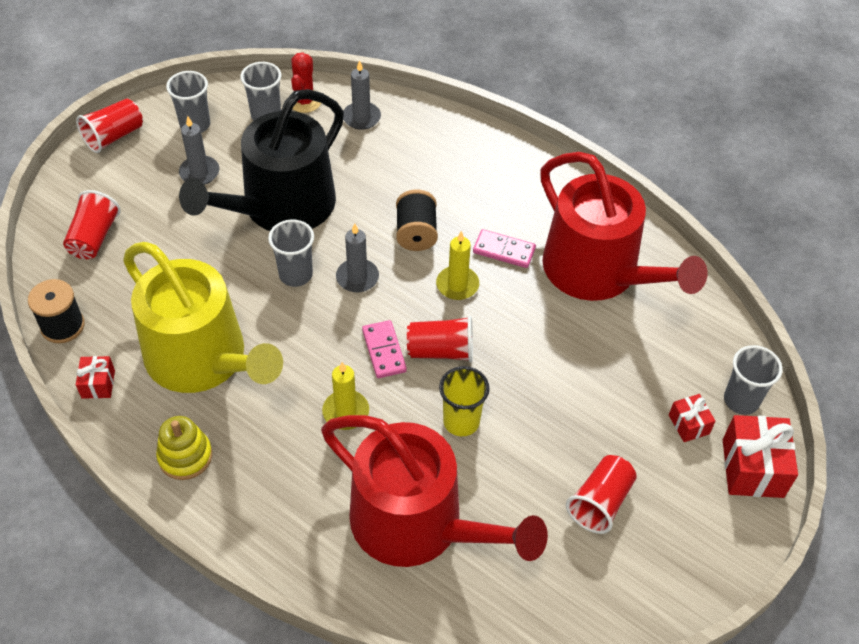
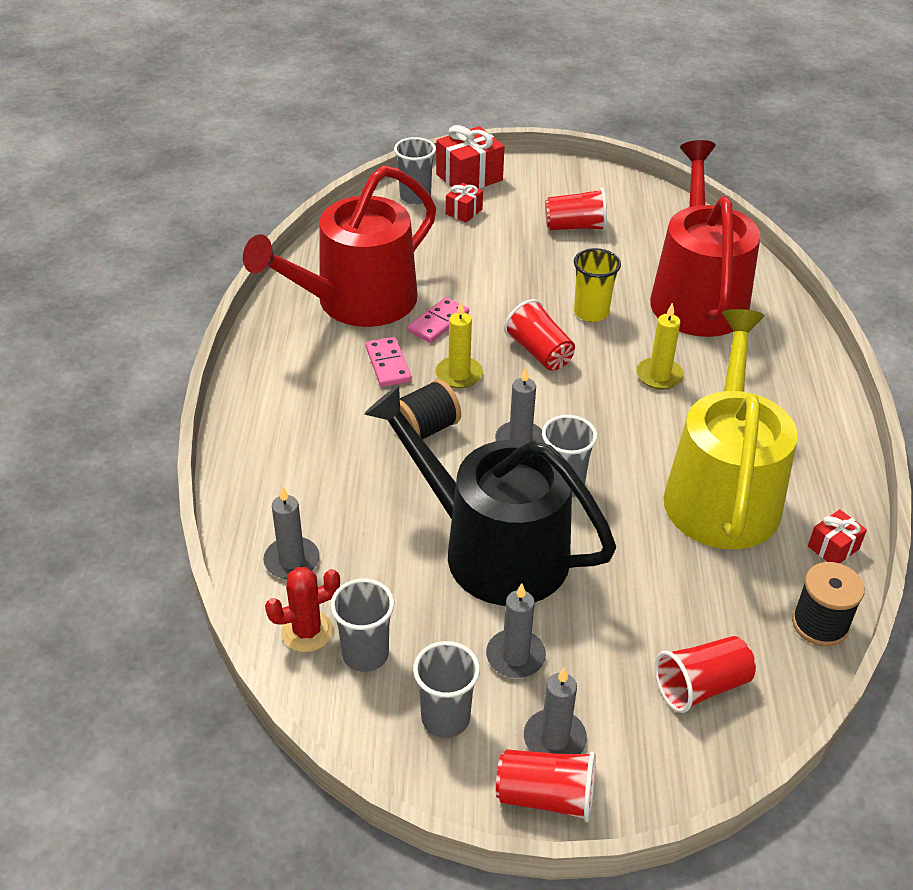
camera: 125 degrees left, 10 degrees down
yellow stacking toy [156,416,212,480] -> none
black watering can [179,89,344,231] -> black watering can turned 150 degrees counterclockwise [364,385,616,606]
pink domino [362,320,407,378] -> pink domino moved to [408,297,469,343]
red watering can [540,152,708,301] -> red watering can turned 150 degrees counterclockwise [243,166,436,327]
none -> grey candle [524,667,587,754]

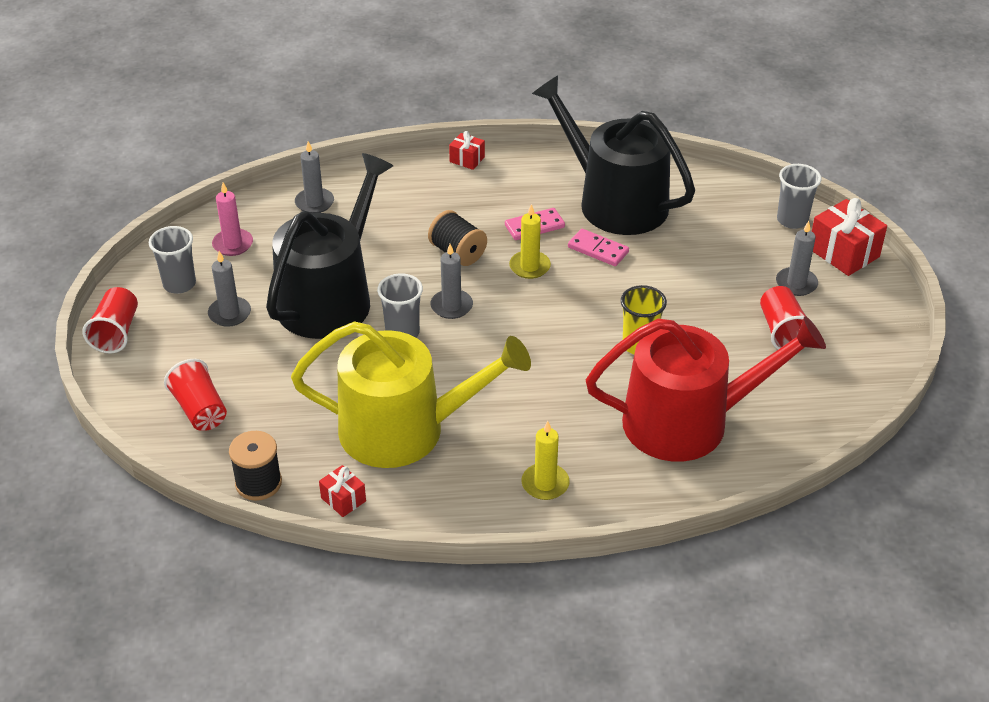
camera: 85 degrees right, 0 degrees up
red watering can [243,166,436,327] -> black watering can [532,75,695,235]
red cactus [265,567,340,652] -> none
grey cup [330,579,394,672] -> pink candle [212,183,253,256]
red gift [446,183,483,223] -> red gift moved to [449,131,485,170]
red cup [504,299,575,371] -> none
grey candle [524,667,587,754] -> grey candle moved to [776,221,818,296]
yellow candle [636,303,684,390] -> yellow candle moved to [521,421,569,500]

